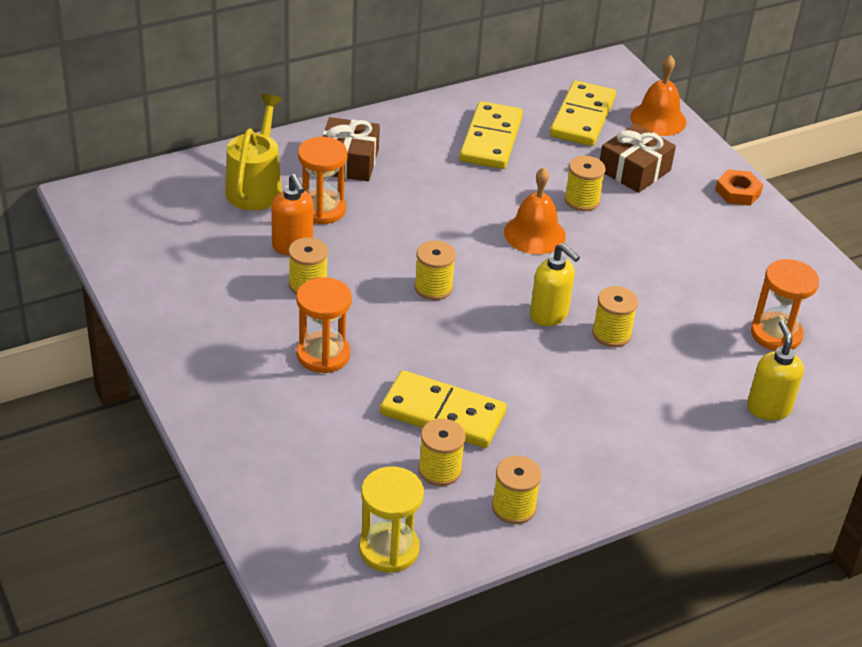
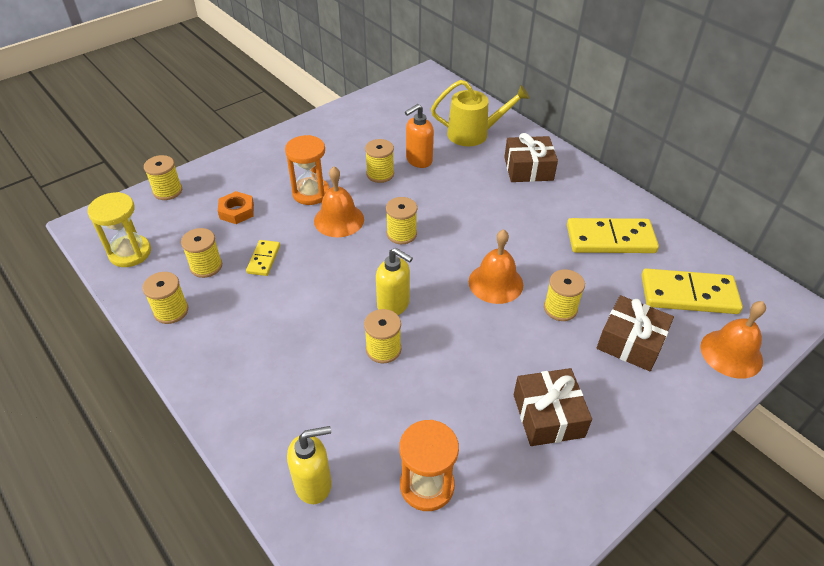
camera: 80 degrees right, 5 degrees up
orange hourglass [298,137,347,224] -> none
yellow domino [380,370,507,448] -> yellow domino [246,240,280,276], size x0.51
yellow soap dispenser [530,243,580,326] -> yellow soap dispenser turned 90 degrees counterclockwise [376,248,413,315]
orange nut [715,169,763,206] -> orange nut moved to [218,191,254,224]
none -> yellow spool [144,155,182,200]
none -> orange bell [314,166,364,237]
none -> brown gift [514,368,592,446]

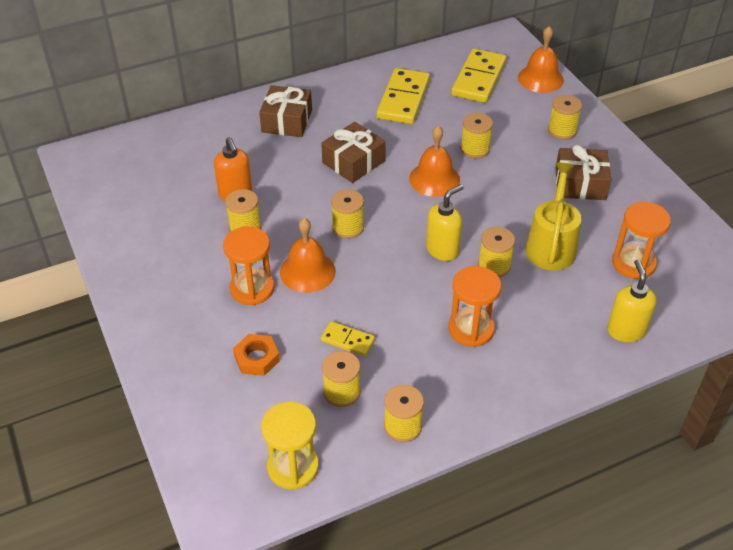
camera: 75 degrees left, 0 degrees up
yellow spool [144,155,182,200] -> yellow spool moved to [548,95,582,140]
yellow watering can [431,80,530,146] -> yellow watering can moved to [525,163,581,270]
brown gift [597,295,674,371] -> brown gift moved to [321,122,386,183]
none -> orange hourglass [448,266,501,347]

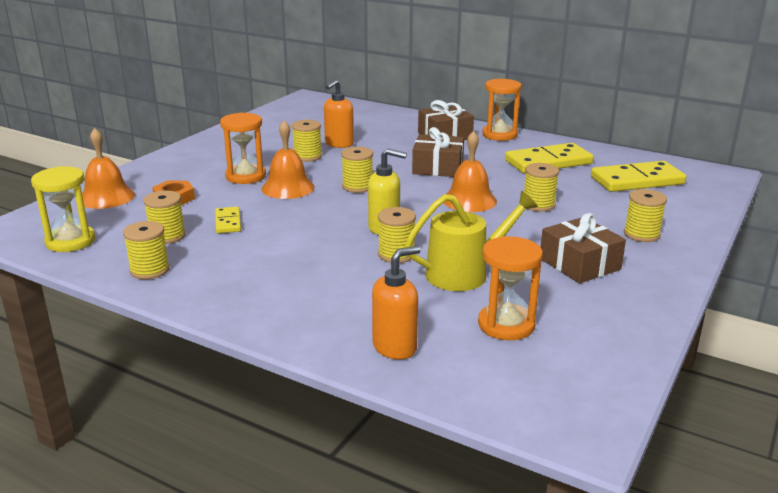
camera: 55 degrees right, 20 degrees down
orange hourglass [448,266,501,347] -> orange hourglass moved to [482,78,522,141]
orange bell [518,26,564,93] -> orange bell moved to [82,128,135,209]
yellow soap dispenser [607,259,657,342] -> orange soap dispenser [372,246,421,360]

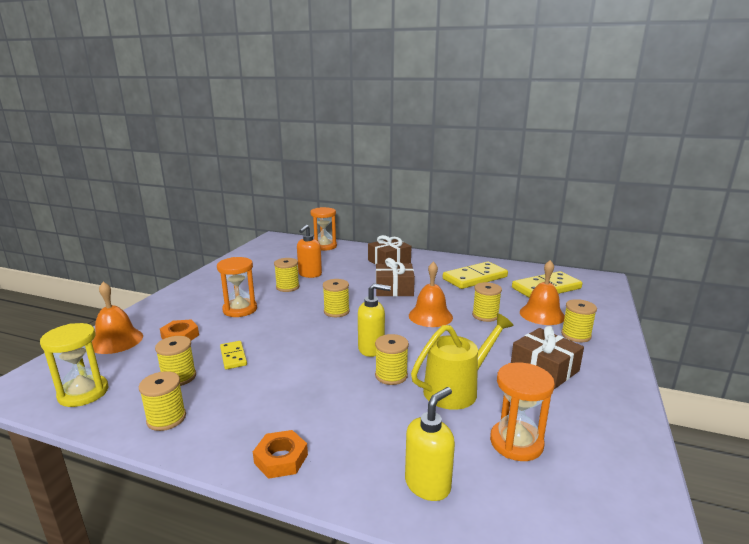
camera: 10 degrees left, 5 degrees down
orange bell [261,120,315,199] -> orange bell moved to [520,260,565,325]
orange soap dispenser [372,246,421,360] -> yellow soap dispenser [405,387,455,501]
orange hourglass [482,78,522,141] -> orange hourglass moved to [310,207,337,251]
none -> orange nut [253,430,308,479]

